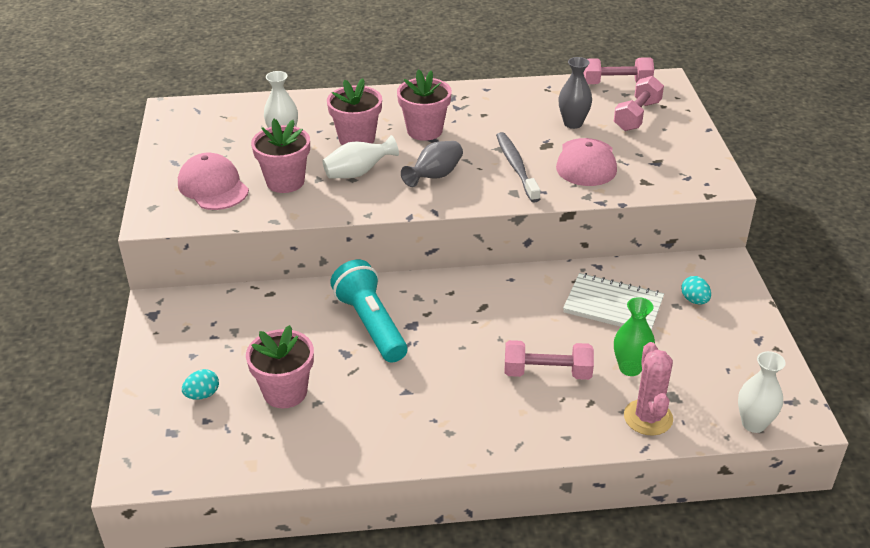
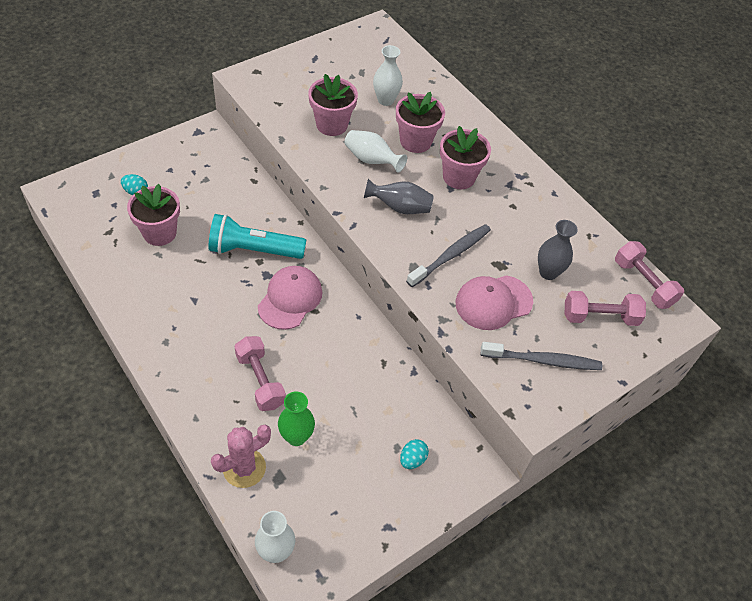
camera: 55 degrees right, 15 degrees up
pink cap [178,153,249,210] -> pink cap moved to [258,266,322,330]
turquoise flashlight [330,259,407,363] -> turquoise flashlight turned 120 degrees counterclockwise [208,214,306,259]
white notebook [563,273,664,330] -> none
none -> grey toothbrush [481,342,602,370]

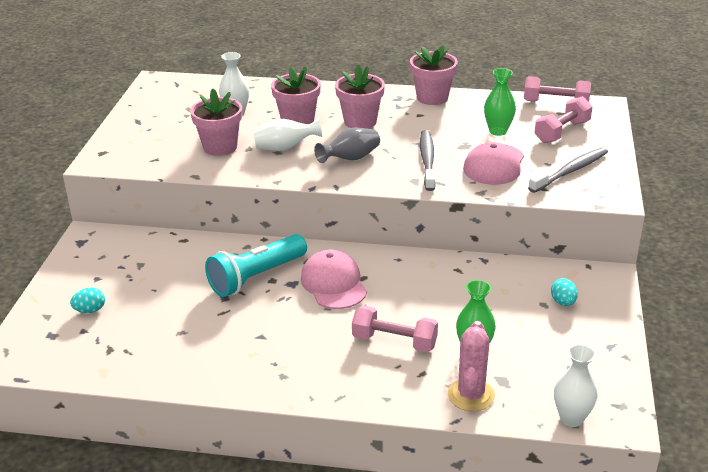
camera: 40 degrees left, 20 degrees down
pink flower pot [127,184,180,246] -> pink flower pot moved to [410,45,458,105]
grey vase [538,220,578,280] -> green vase [484,68,516,136]

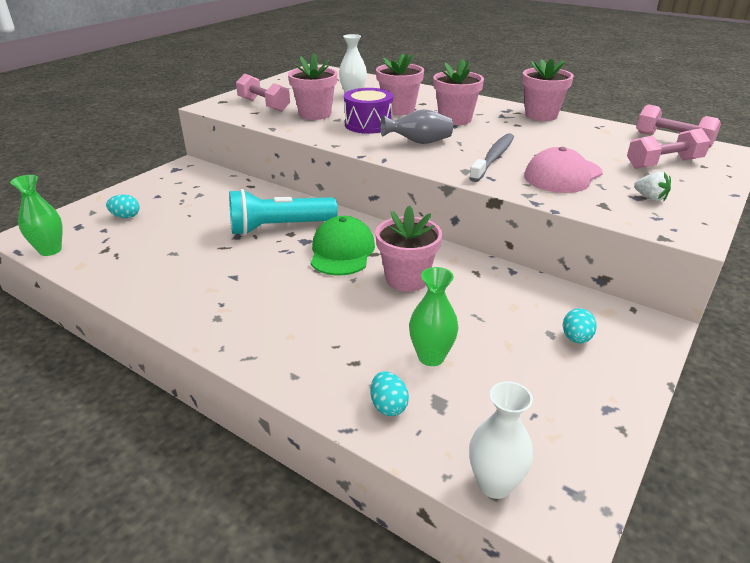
camera: 25 degrees right, 0 degrees up
white vase [253,118,322,151] -> purple drum [344,88,393,134]
pink cap [301,250,367,309] -> green cap [311,216,375,275]
pink dumbbell [352,306,438,352] -> pink dumbbell moved to [236,73,290,112]
pink cactus [448,321,495,412] -> turquoise egg [370,371,409,416]
green vase [484,68,516,136] -> green vase moved to [10,175,63,256]
grey toothbrush [528,148,608,193] -> white strawberry [634,172,671,201]
none -> pink flower pot [375,206,442,292]

